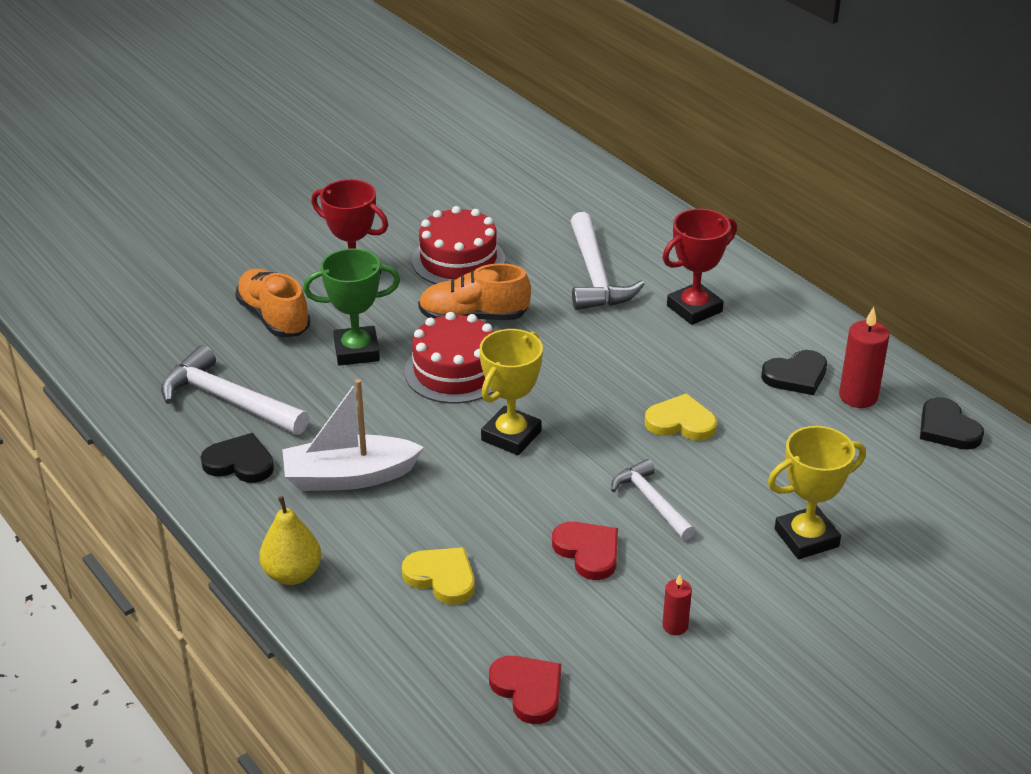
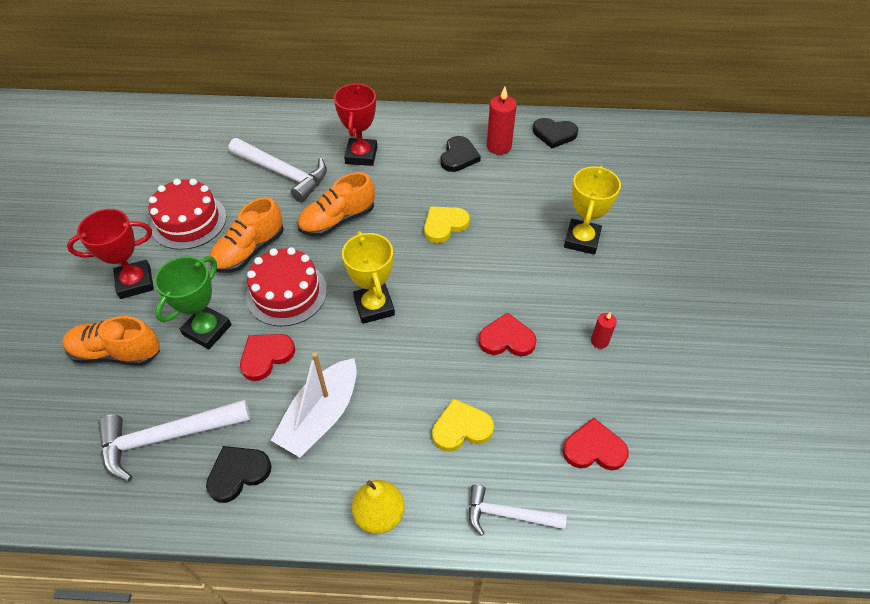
camera: 50 degrees left, 15 degrees up
white hammer [611,459,696,540] -> white hammer moved to [469,485,567,536]
none -> red heart [240,334,295,381]
none -> orange shoe [298,172,375,237]

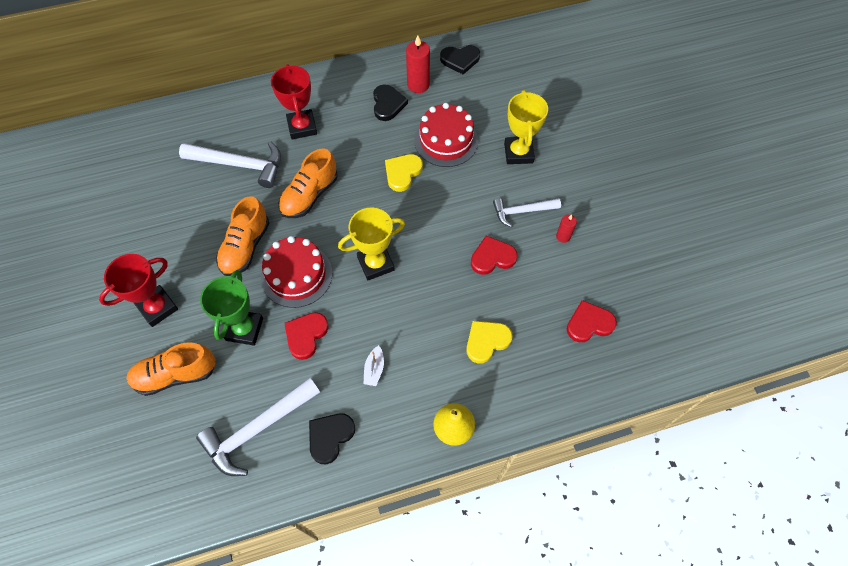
camera: 20 degrees left, 10 degrees up
red cake [149,179,226,250] -> red cake moved to [414,103,478,167]
white boat [271,352,357,457] -> white boat [364,345,384,386], size x0.44
yellow trophy [342,231,395,324] -> yellow trophy turned 75 degrees counterclockwise [338,207,405,281]
white hammer [469,485,567,536] -> white hammer moved to [493,198,561,227]

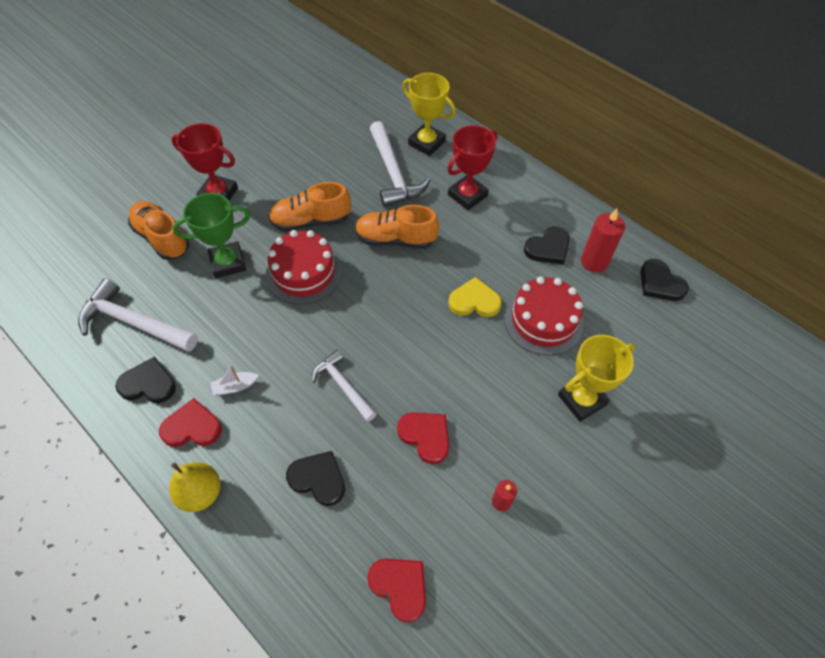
camera: 60 degrees right, 5 degrees down
red heart [284,312,329,360] -> red heart moved to [159,398,222,447]
yellow trophy [338,207,405,281] -> yellow trophy moved to [402,73,456,156]
yellow heart [466,321,513,363] -> black heart [286,451,345,506]
white hammer [493,198,561,227] -> white hammer moved to [312,350,377,422]

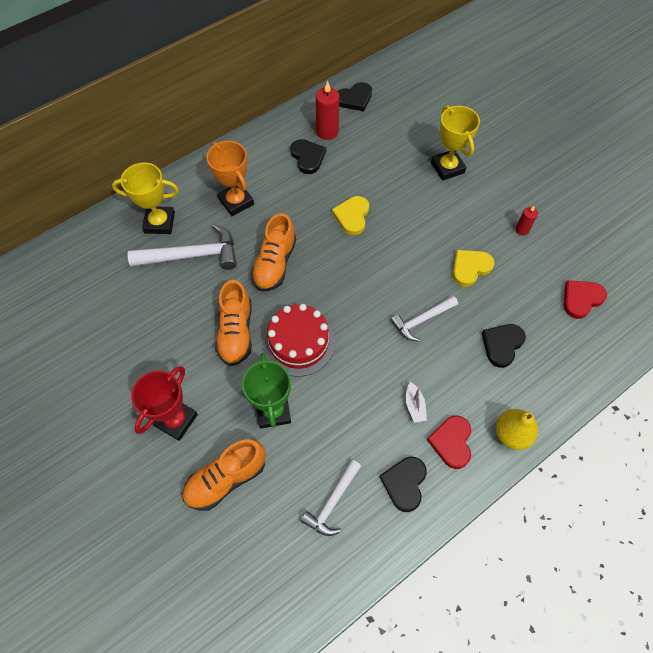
camera: 80 degrees left, 5 degrees up
white hammer [78,278,198,352] -> white hammer [300,460,361,536], size x0.63
red heart [397,412,449,464] -> yellow heart [453,250,495,287]
yellow trophy [402,73,456,156] -> yellow trophy turned 45 degrees clockwise [112,162,179,234]
red trophy [447,125,497,210] -> orange trophy [206,141,254,216]
red cake [504,277,584,355] -> none

